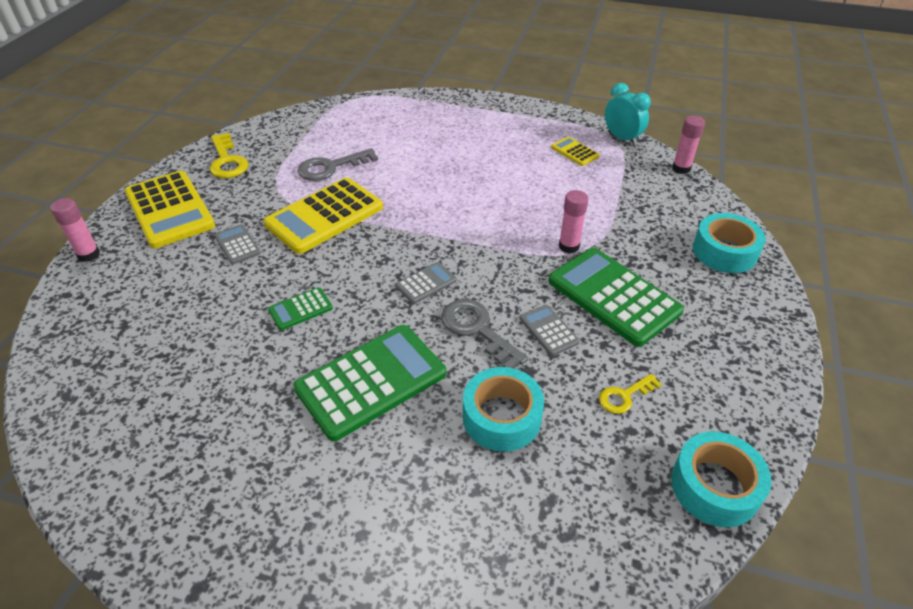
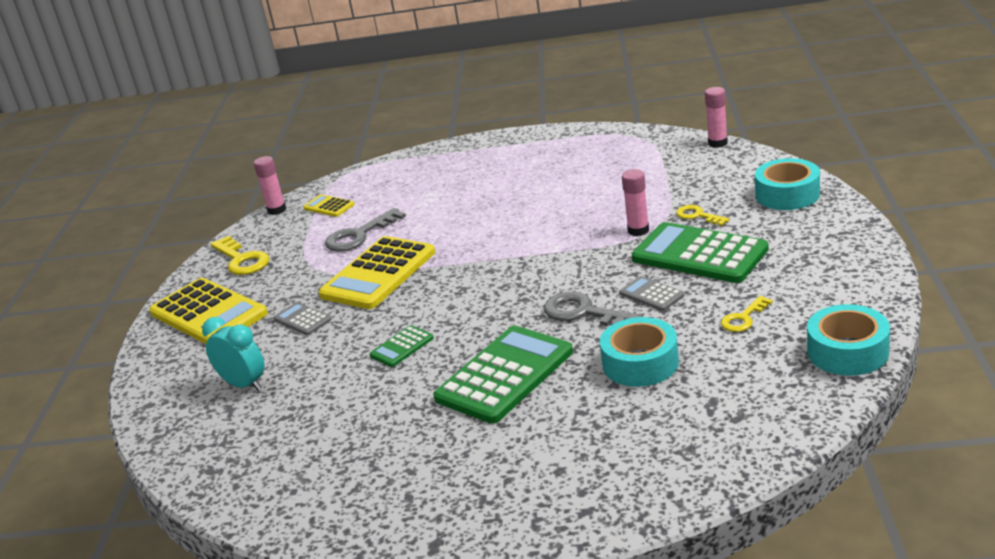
camera: 10 degrees left, 15 degrees down
pink glue stick [50,198,100,262] -> pink glue stick moved to [254,156,286,215]
grey calculator [396,262,457,304] -> none
yellow calculator [551,137,600,166] -> yellow calculator moved to [303,194,355,217]
turquoise clock [605,83,651,145] -> turquoise clock moved to [202,317,265,391]
none -> yellow key [676,205,730,226]

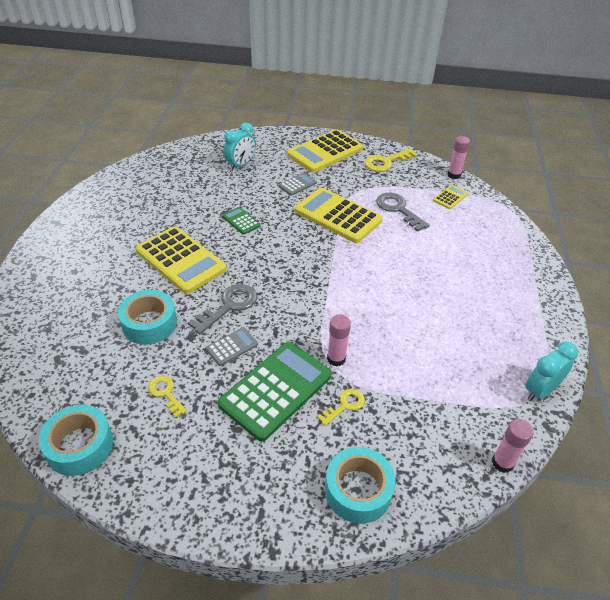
camera: 90 degrees right, 15 degrees up
green calculator [433,325,573,423] -> yellow calculator [136,226,227,294]
none -> turquoise clock [525,342,578,401]

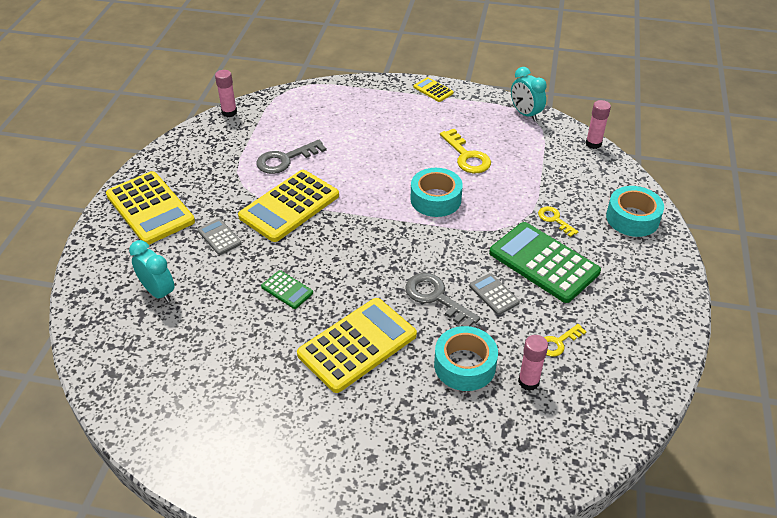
camera: 85 degrees left, 0 degrees up
turquoise tape [39,405,113,476] -> turquoise tape moved to [411,168,463,217]
green calculator [222,207,261,235] -> green calculator turned 105 degrees counterclockwise [261,270,313,309]
pink glue stick [327,314,351,366] -> pink glue stick moved to [518,335,548,391]
yellow key [365,148,418,172] -> yellow key moved to [440,129,491,173]
yellow calculator [433,185,468,209] -> yellow calculator moved to [413,77,454,102]

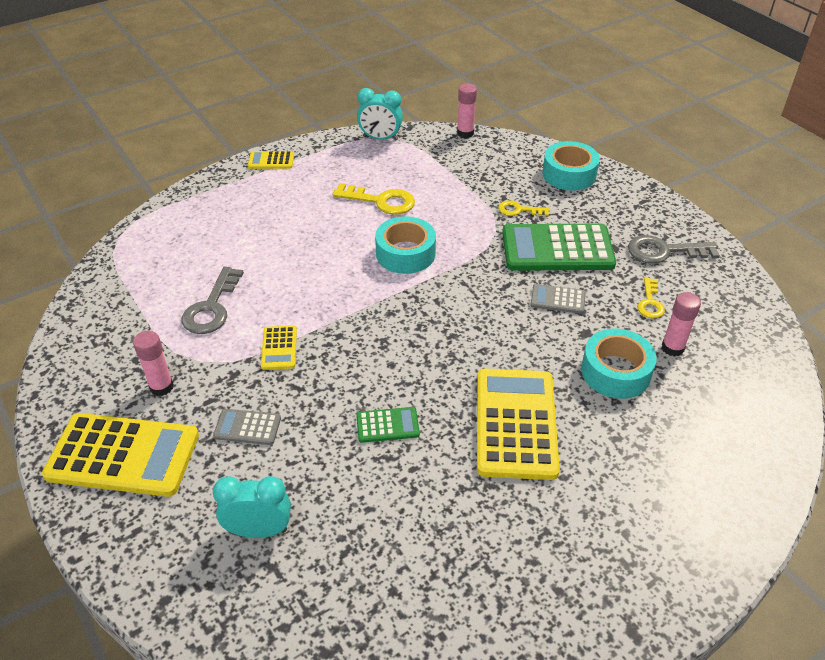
camera: 45 degrees left, 0 degrees up
pink glue stick [215,70,237,117] -> pink glue stick moved to [133,331,174,396]
yellow calculator [238,170,339,242] -> yellow calculator [261,325,297,370], size x0.47
grey key [405,273,480,326] -> grey key moved to [628,235,720,264]

